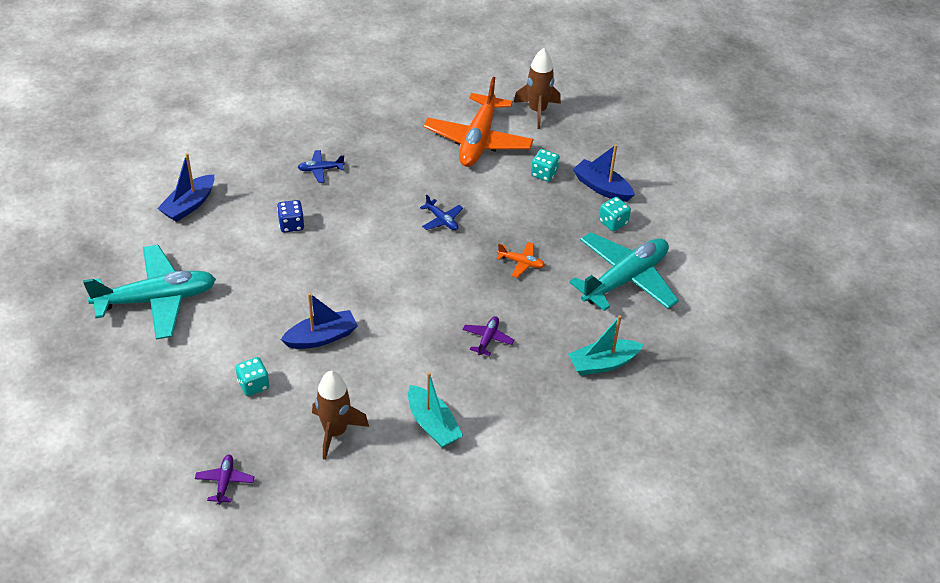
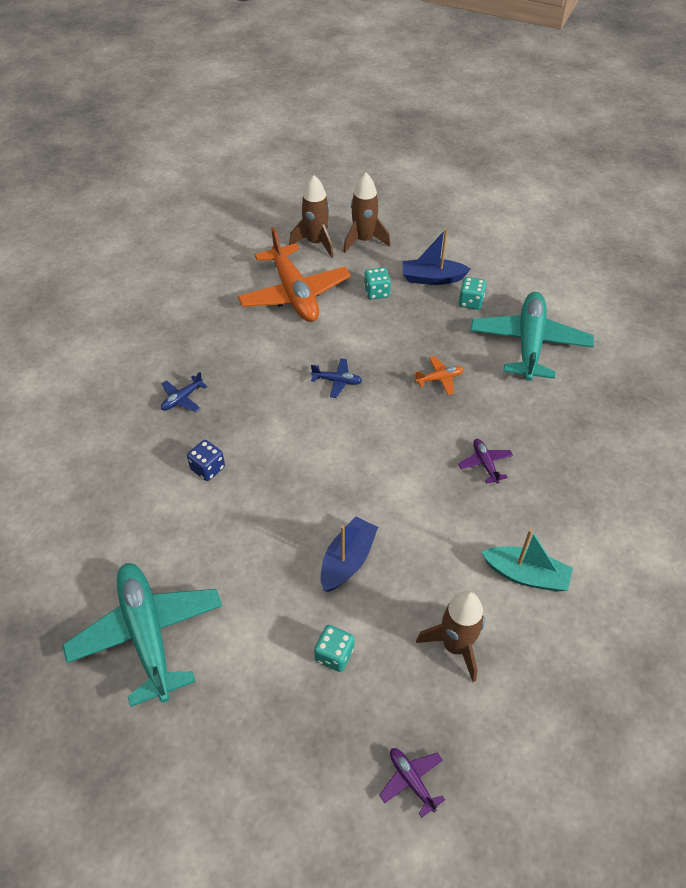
camera: 35 degrees left, 5 degrees up
turquoise plane [83,245,216,340] -> turquoise plane turned 60 degrees counterclockwise [62,563,222,707]
blue boat [157,153,214,222] -> none
turquoise boat [568,315,644,375] -> none
none -> brown rocket [343,173,390,253]

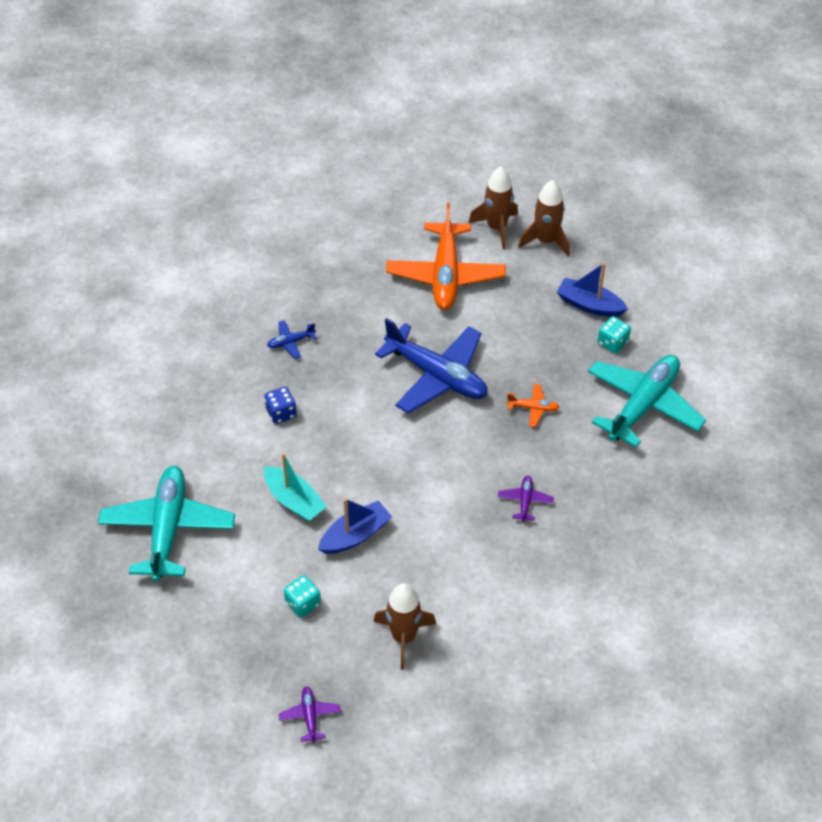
camera: 25 degrees right, 0 degrees up
blue plane [311,358,362,398] -> blue plane [375,318,488,413], size x2.40
turquoise dice [364,267,391,299] -> none
turquoise boat [481,529,573,592] -> turquoise boat moved to [264,453,327,522]

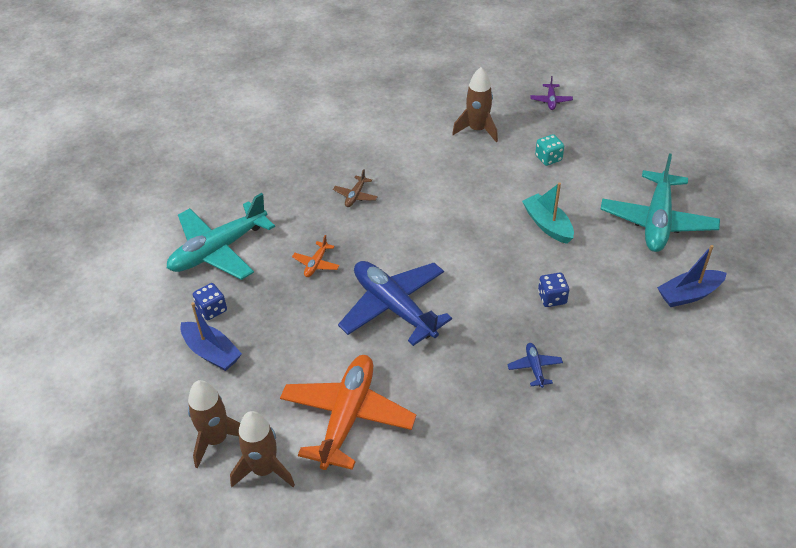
camera: 165 degrees left, 5 degrees down
blue plane [267,320,317,359] -> blue plane turned 90 degrees counterclockwise [507,343,563,388]
blue boat [318,498,392,554] -> blue boat moved to [657,245,727,307]
purple plane [498,475,554,522] -> brown plane [333,169,378,207]
orange plane [507,384,559,427] -> orange plane turned 90 degrees counterclockwise [292,235,340,277]
turquoise dice [597,316,631,354] -> blue dice [193,283,227,320]

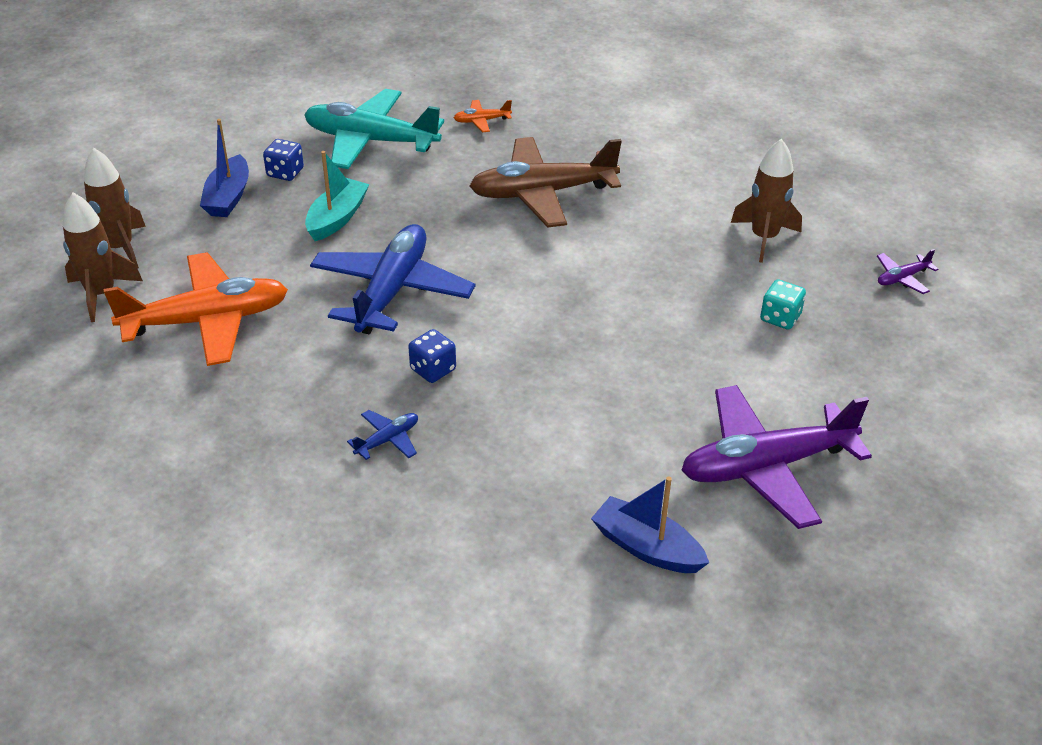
camera: 55 degrees right, 5 degrees down
orange plane [292,235,340,277] -> orange plane moved to [454,100,512,132]
brown plane [333,169,378,207] -> brown plane [470,137,622,227], size x2.40
turquoise boat [522,182,574,244] -> turquoise boat moved to [305,151,369,241]
blue dice [538,273,569,307] -> blue dice moved to [408,329,456,383]
turquoise plane [601,153,720,252] -> purple plane [682,385,872,529]

